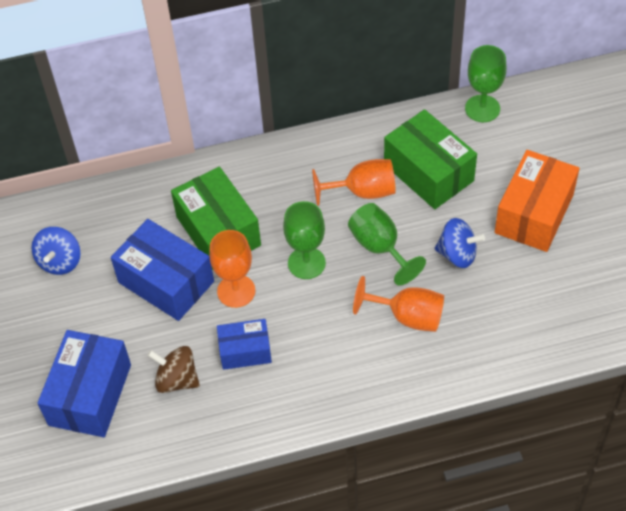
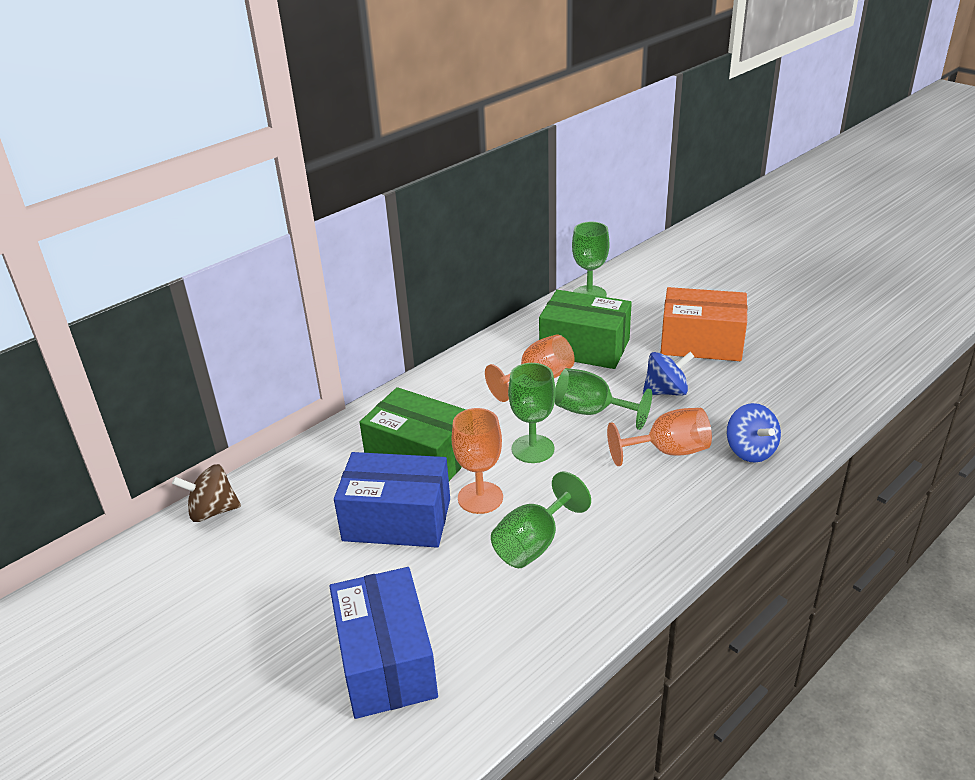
camera: 30 degrees left, 20 degrees down
blue spinning top [32,227,81,275] -> blue spinning top moved to [726,403,781,463]
brown spinning top [147,346,200,393] -> brown spinning top moved to [172,464,241,522]
blue box [217,319,272,370] -> green goblet [491,471,591,568]
orange box [495,150,579,252] -> orange box turned 75 degrees counterclockwise [661,287,747,361]

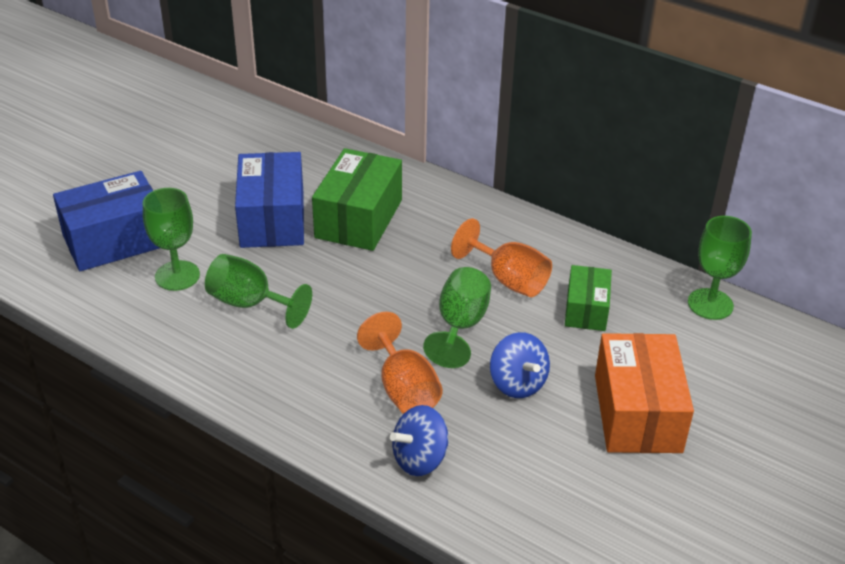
camera: 75 degrees right, 5 degrees up
brown spinning top [172,464,241,522] -> none
orange goblet [451,408,503,514] -> none
green goblet [508,363,556,463] -> green goblet moved to [143,188,200,291]
green box [539,290,632,369] -> green box [565,265,612,331], size x0.59

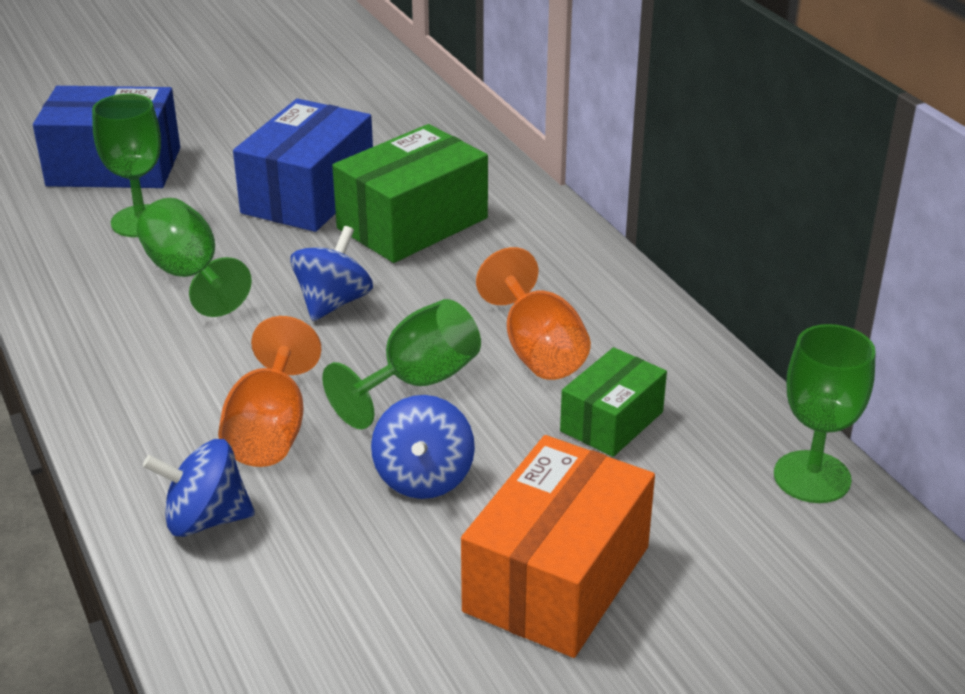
camera: 30 degrees right, 5 degrees down
none -> blue spinning top [290,226,373,321]

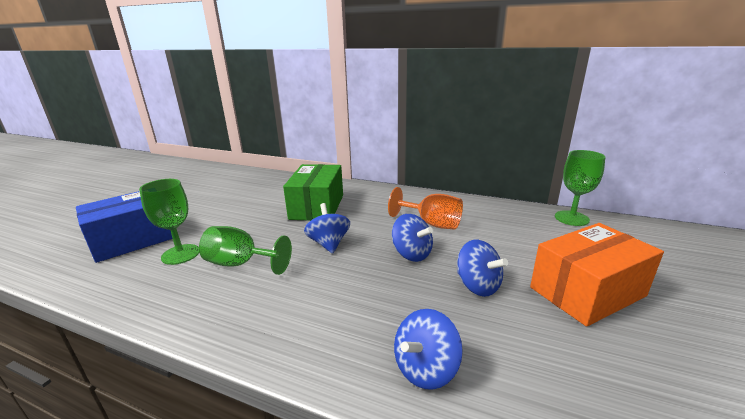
camera: 40 degrees left, 10 degrees down
orange goblet [218,316,322,467] -> none
blue box [233,99,373,232] -> none
green goblet [322,299,481,429] -> blue spinning top [392,214,433,262]
orange box [461,435,655,658] -> orange box turned 75 degrees clockwise [530,223,664,327]
green box [560,347,667,457] -> none

